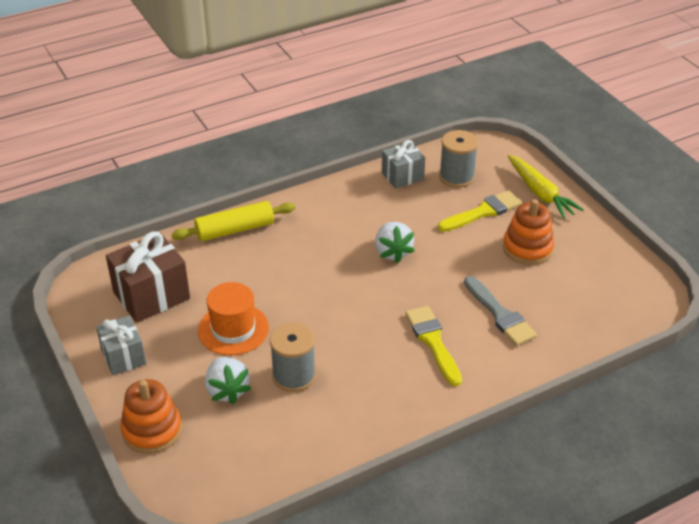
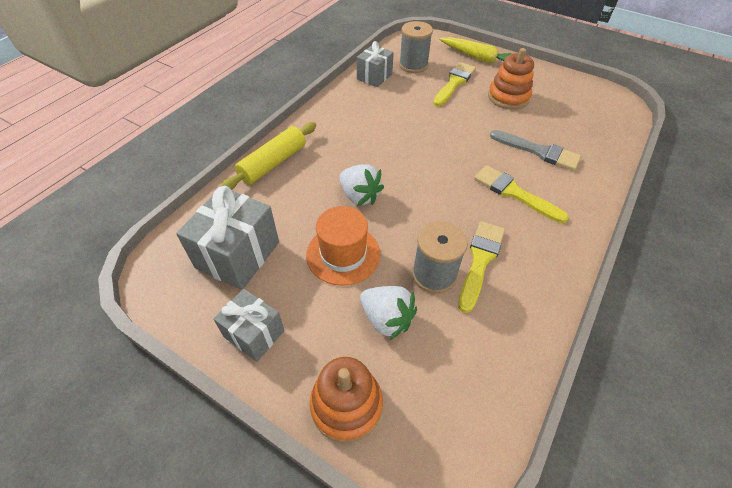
camera: 30 degrees left, 10 degrees up
brown gift [106,231,190,323] -> grey gift [176,186,279,290]
white strawberry [375,222,415,263] -> white strawberry moved to [340,164,384,206]
none -> yellow brush [458,221,505,313]

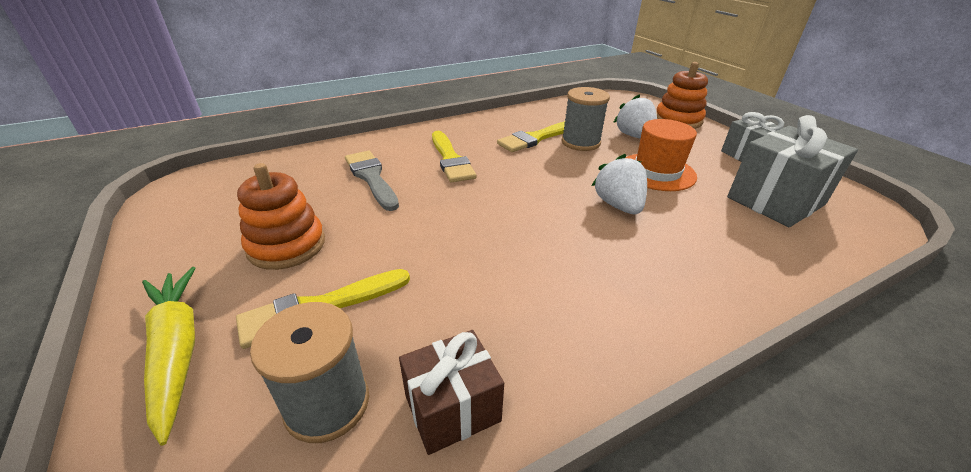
camera: 150 degrees left, 15 degrees down
yellow rolling pin [221,122,316,190] -> none
grey gift [357,41,394,87] -> brown gift [399,330,504,455]

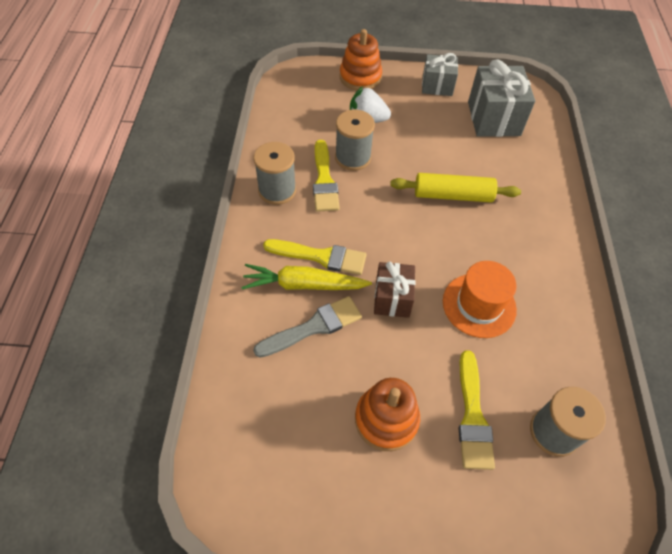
camera: 60 degrees left, 20 degrees up
yellow carrot [142,267,195,446] -> yellow carrot moved to [241,264,372,290]
grey brush [345,151,399,211] -> grey brush turned 150 degrees clockwise [253,296,362,358]
brown gift [399,330,504,455] -> brown gift moved to [374,262,415,318]
white strawberry [592,154,647,214] -> yellow rolling pin [390,173,521,202]
orange hat [626,119,697,191] -> orange hat moved to [443,261,517,338]
none -> grey spool [253,142,296,205]

